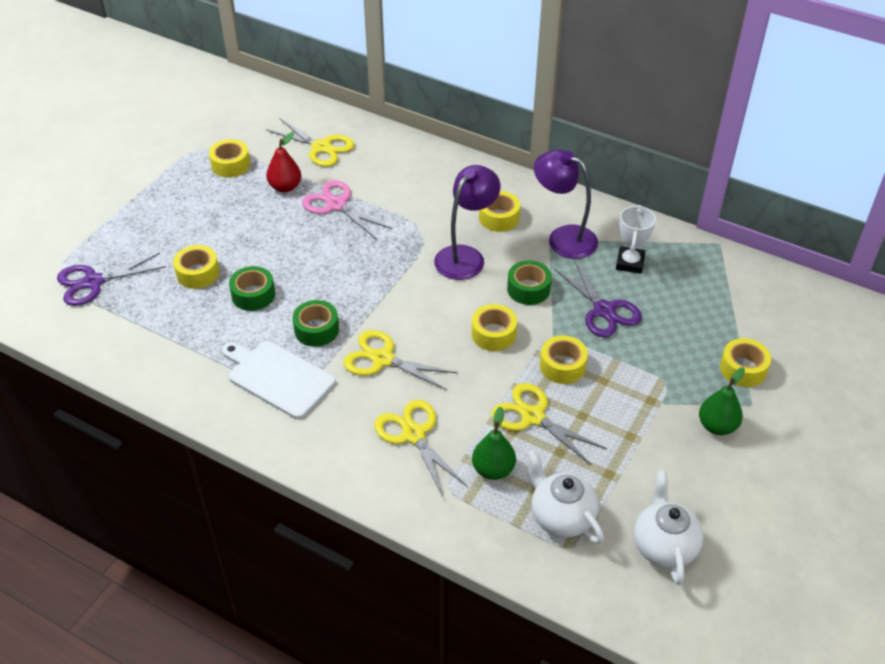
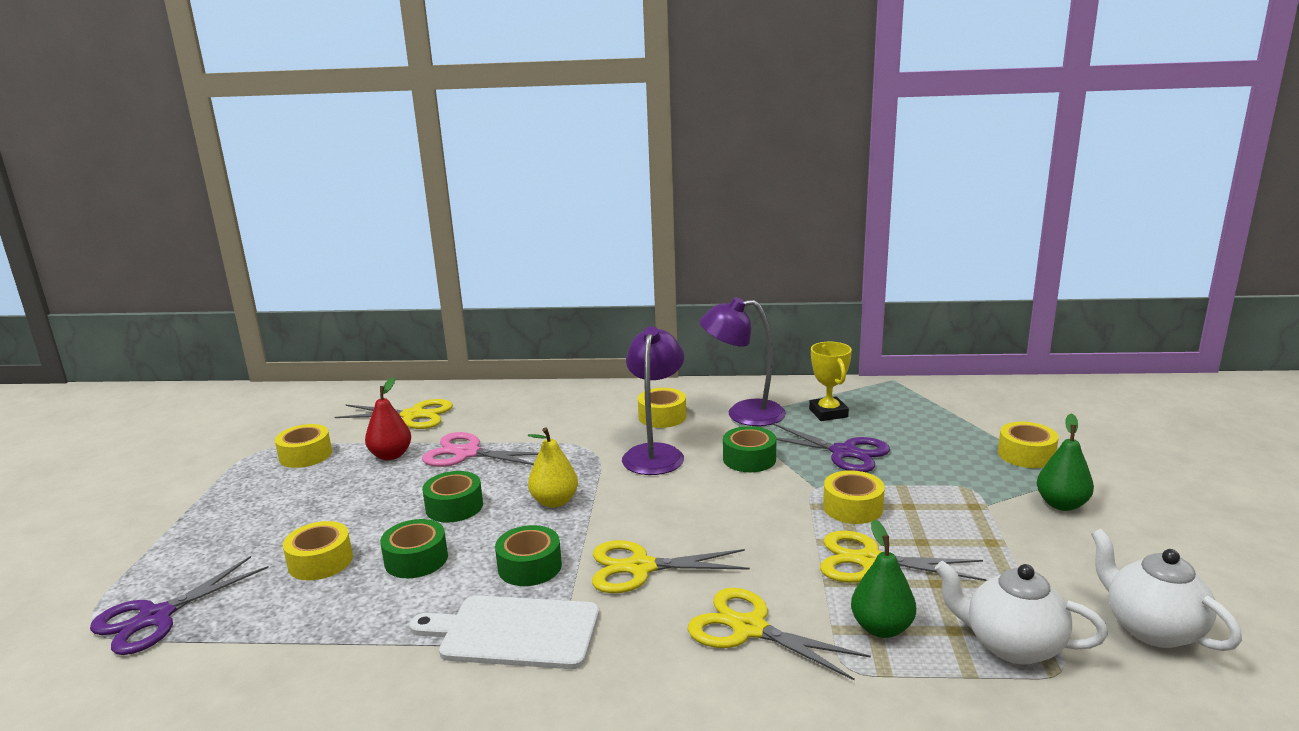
camera: 25 degrees left, 25 degrees down
yellow tape [472,304,517,351] -> none
white trophy [616,205,656,274] -> yellow trophy [809,342,852,421]
none -> green tape [422,471,483,523]
none -> yellow pear [528,427,578,508]

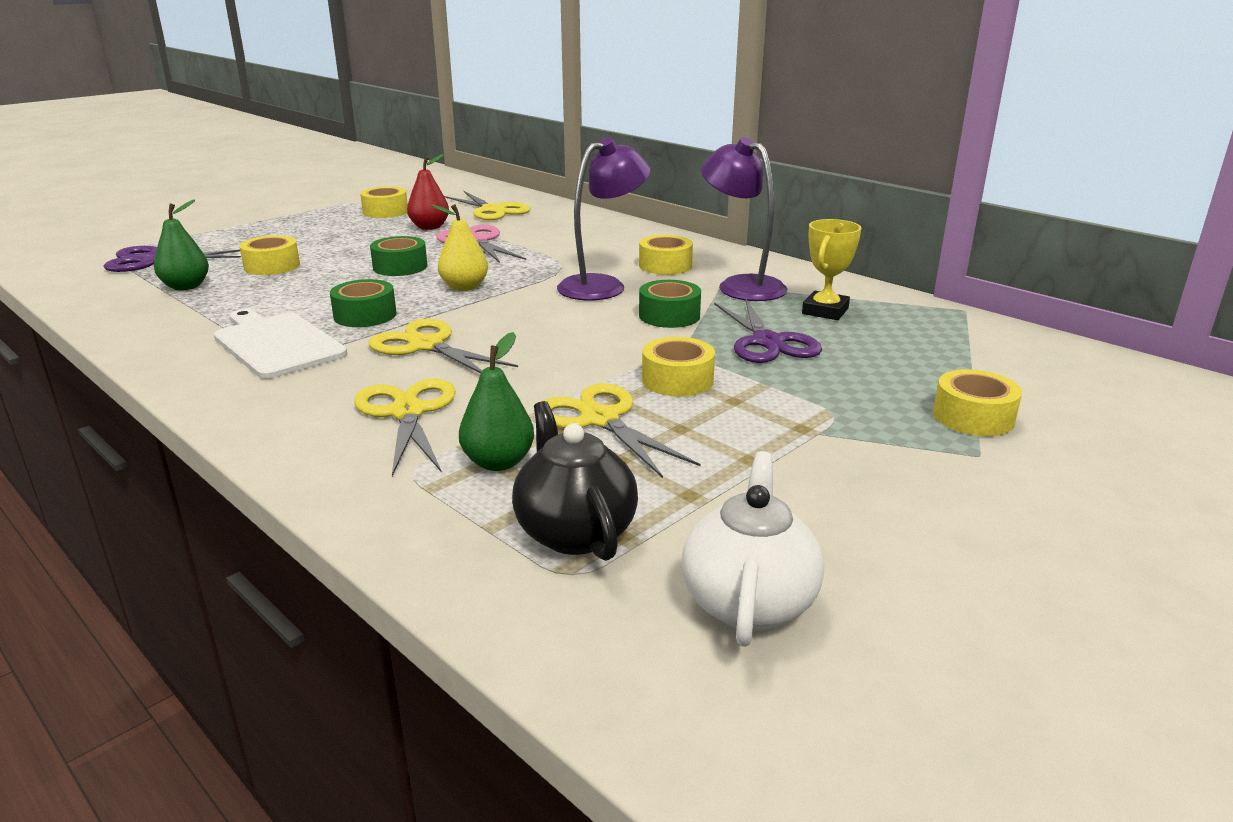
camera: 40 degrees right, 5 degrees up
green tape [380,519,448,578] -> none
white teapot [935,561,1108,664] -> black teapot [512,401,638,561]
green pear [1037,413,1094,511] -> green pear moved to [154,199,209,291]

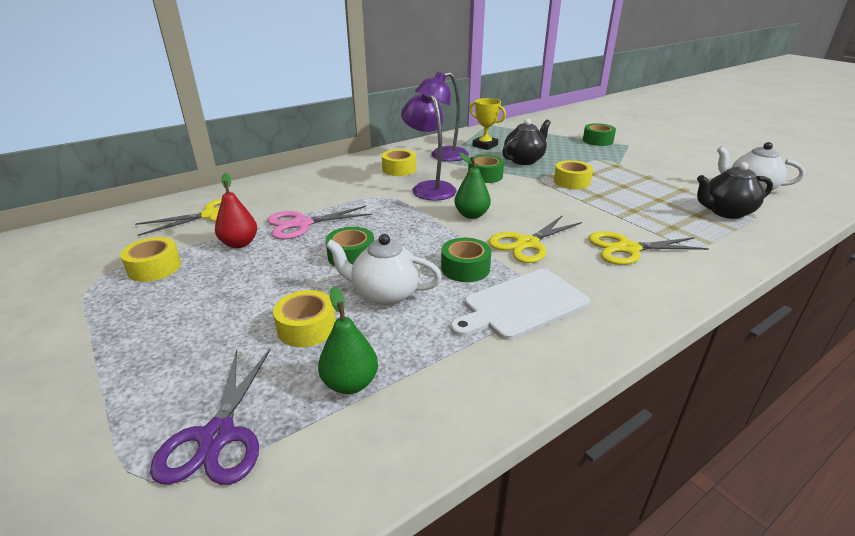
camera: 80 degrees left, 5 degrees up
yellow pear [431,204,488,291] -> none
green pear [459,332,534,471] -> green pear moved to [454,152,491,219]
yellow scissors [541,383,701,478] -> none
purple scissors [714,298,822,363] -> black teapot [502,118,551,165]
yellow tape [933,369,1022,436] -> green tape [583,123,616,146]
none -> white teapot [326,234,442,306]

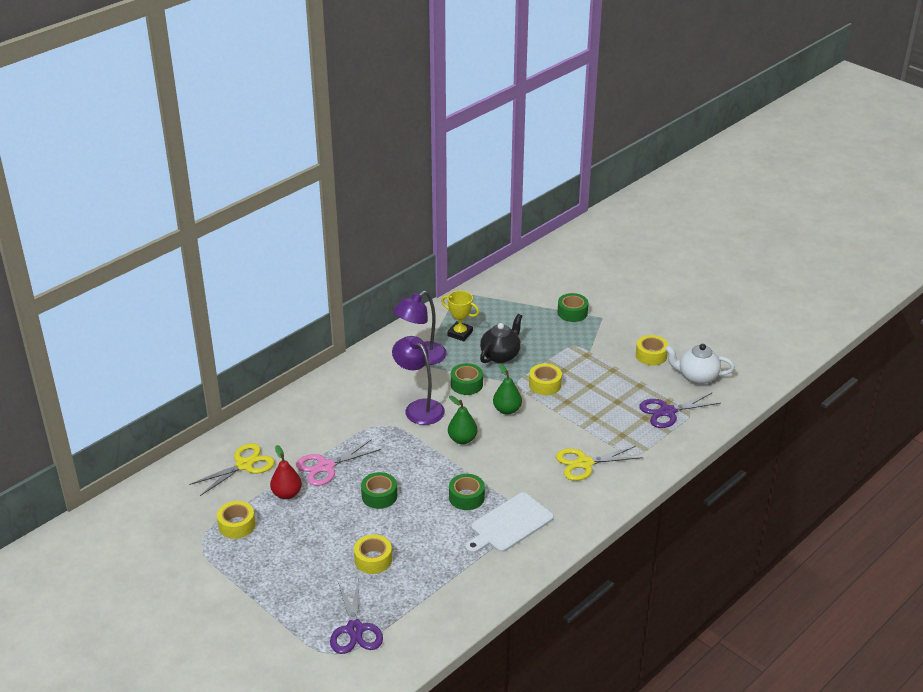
camera: 10 degrees left, 5 degrees up
green pear [318,287,378,394] -> green pear moved to [493,364,522,415]
white teapot [326,234,442,306] -> none
yellow tape [382,149,416,176] -> yellow tape moved to [636,335,668,365]
yellow scissors [488,215,582,263] -> none
black teapot [697,162,773,219] -> purple scissors [639,393,721,428]

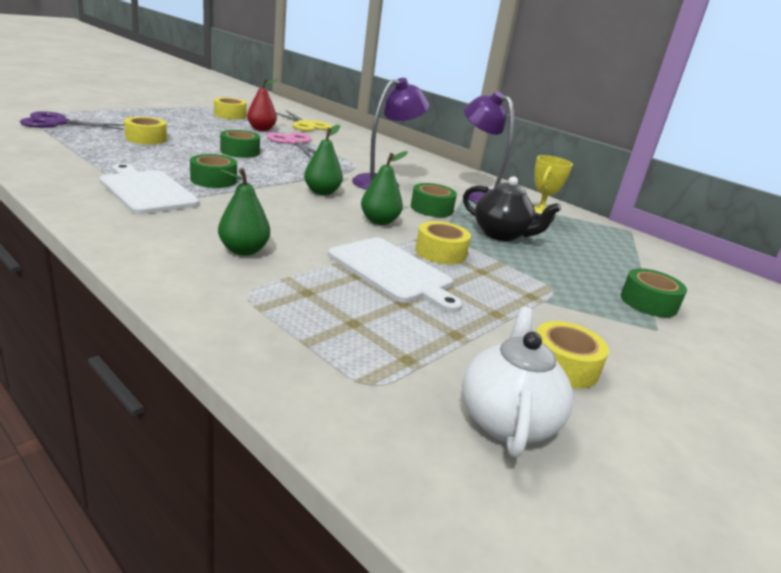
camera: 85 degrees right, 10 degrees down
yellow scissors [556,446,643,481] -> green pear [218,168,270,256]
purple scissors [639,393,721,428] -> none
none -> white cutting board [328,238,462,313]

